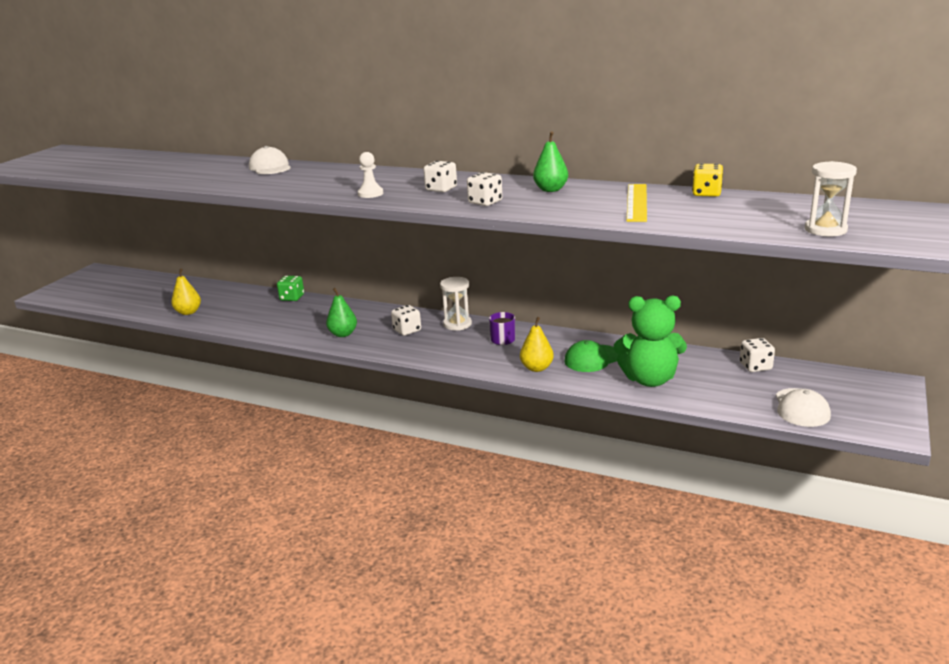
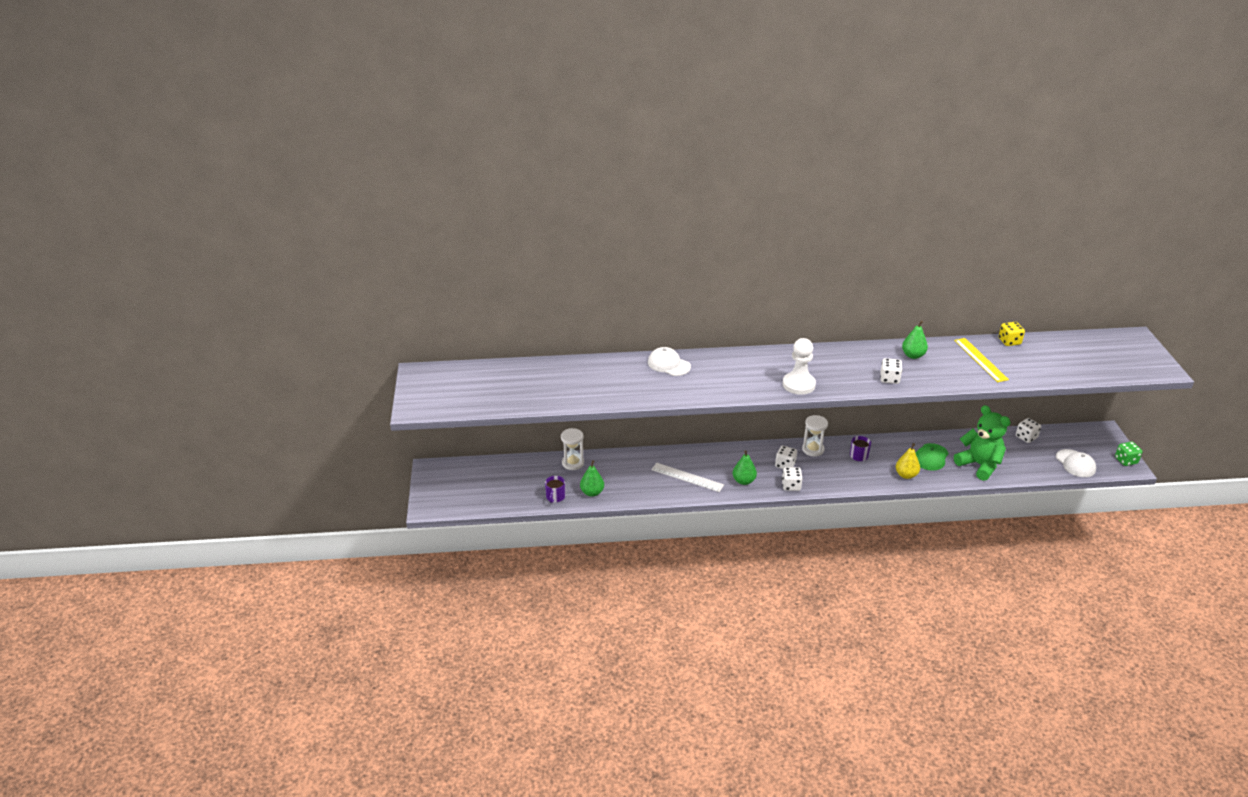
camera: 30 degrees left, 10 degrees up
yellow pear [171,268,201,315] -> green pear [580,460,604,497]
green dice [277,276,304,301] -> green dice moved to [1115,442,1143,466]
white pawn [358,152,383,198] -> white pawn [783,338,816,395], size x1.70
white dice [423,161,457,192] -> white dice moved to [782,467,803,491]
green teddy bear [614,296,687,387] -> green teddy bear turned 105 degrees counterclockwise [954,405,1011,481]
white hourglass [805,161,857,236] -> white hourglass moved to [561,428,584,470]
none -> purple mug [545,476,565,503]
none -> white ruler [651,463,724,492]

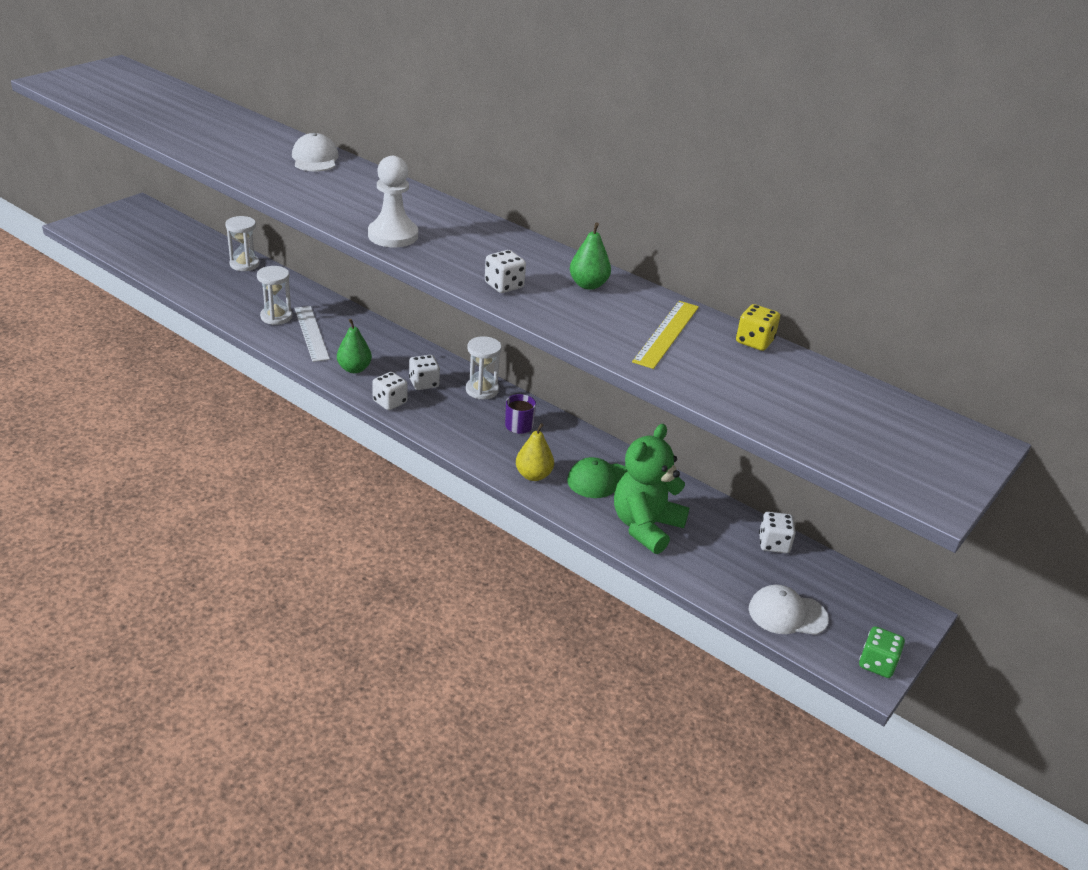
camera: 40 degrees right, 0 degrees up
purple mug [545,476,565,503] -> none
green pear [580,460,604,497] -> none
green teddy bear [954,405,1011,481] -> green teddy bear turned 150 degrees counterclockwise [614,424,689,554]
white cap [1056,449,1096,477] -> white cap turned 75 degrees clockwise [749,585,829,635]
none -> white hourglass [257,266,292,325]

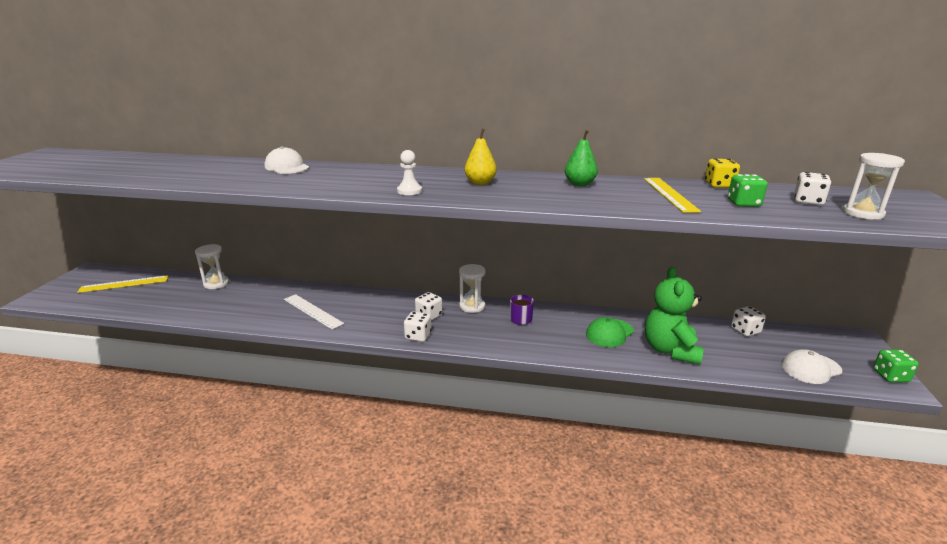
camera: 25 degrees left, 10 degrees down
white hourglass [257,266,292,325] -> white hourglass moved to [843,153,905,220]
green pear [337,319,372,373] -> none
white pawn [368,156,418,247] -> white pawn [397,150,422,195], size x0.59
white dice [485,250,526,293] -> white dice moved to [794,172,831,205]
yellow pear [516,423,554,481] -> yellow pear moved to [465,129,497,185]
none -> yellow ruler [77,275,169,293]
none -> green dice [728,174,768,207]

